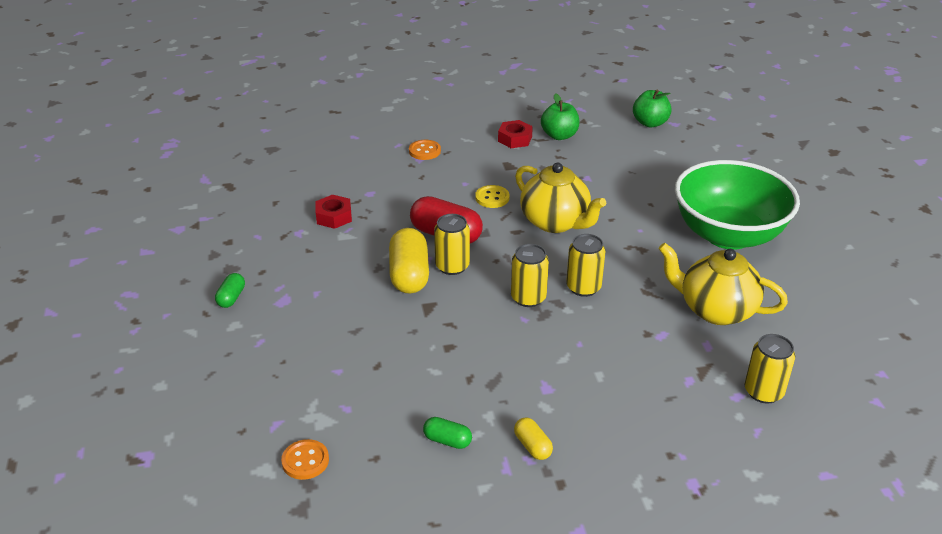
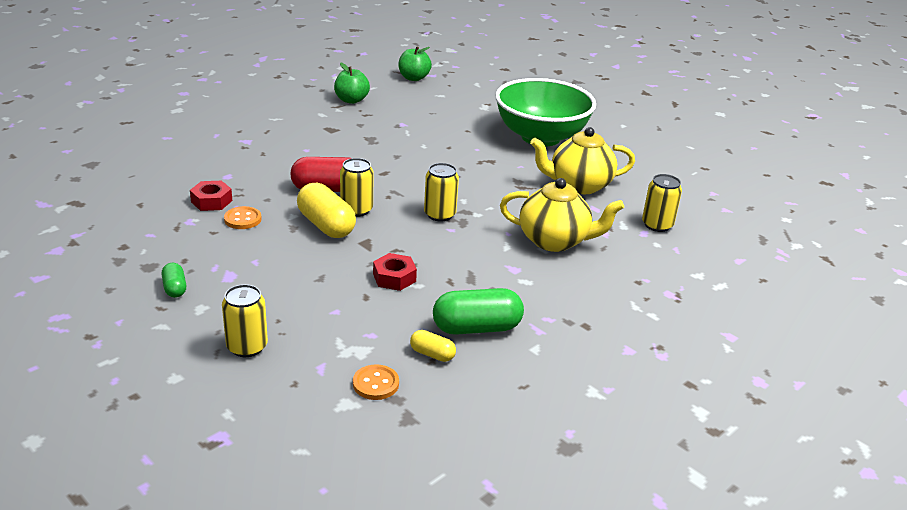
camera: 35 degrees left, 5 degrees down
orange button [409,140,441,160] -> orange button moved to [224,206,262,229]
green capsule [423,417,472,449] -> green capsule [433,288,524,335], size x1.94
yellow button [475,185,510,208] -> none
red nut [498,120,533,148] -> red nut moved to [373,253,417,291]
yellow capsule [514,417,553,460] -> yellow capsule moved to [410,330,456,362]
yellow teapot [515,162,606,233] -> yellow teapot moved to [500,178,624,252]
yellow can [566,234,606,297] -> yellow can moved to [222,284,268,357]

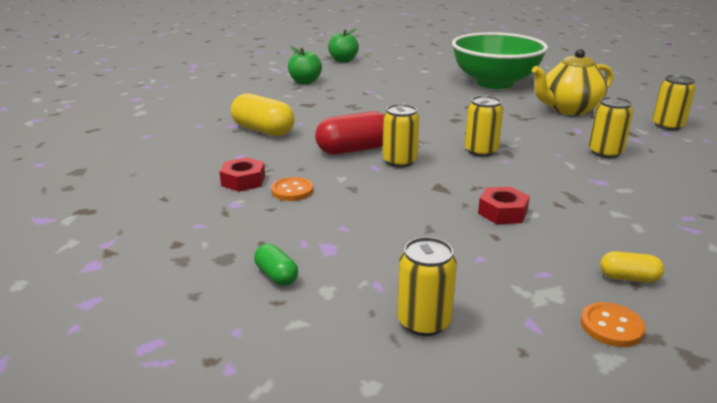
camera: 15 degrees left, 5 degrees down
yellow capsule [297,183,356,238] -> yellow capsule moved to [231,93,295,136]
green capsule [433,288,524,335] -> none
yellow teapot [500,178,624,252] -> yellow can [589,97,633,158]

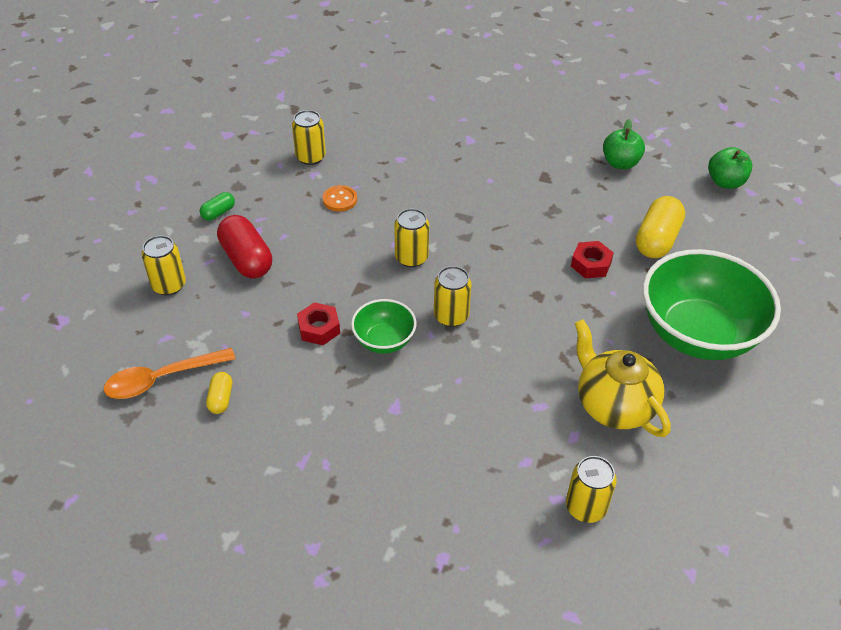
camera: 80 degrees right, 20 degrees up
red nut [219,157,265,192] -> red nut moved to [571,241,614,278]
yellow capsule [231,93,295,136] -> yellow capsule moved to [636,196,685,258]
red capsule [315,111,384,155] -> red capsule moved to [217,215,272,278]
orange button [580,302,645,347] -> orange spoon [104,348,235,399]
yellow can [589,97,633,158] -> yellow can moved to [292,110,326,165]
none -> green bowl [351,299,416,353]

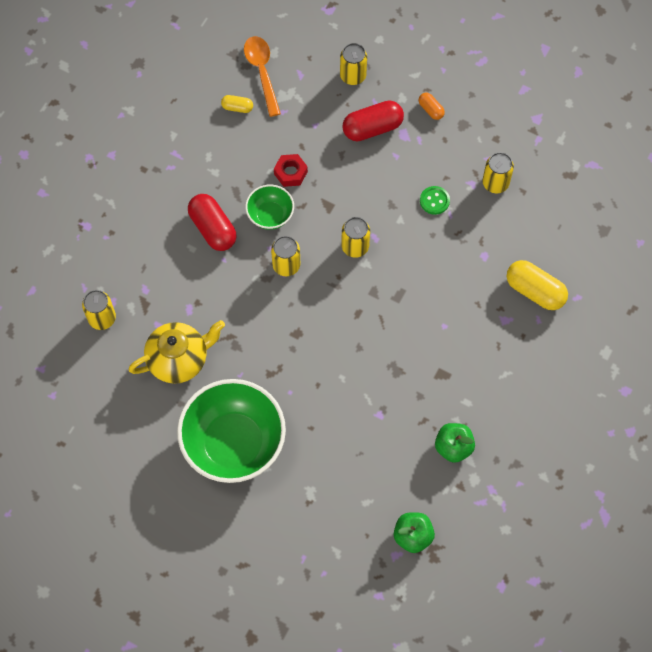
camera: 100 degrees right, 20 degrees up
green capsule [200,192,235,221] -> orange capsule [419,93,445,120]
orange button [323,185,357,212] -> green button [420,186,450,215]
red nut [571,241,614,278] -> none
yellow capsule [636,196,685,258] -> yellow capsule moved to [507,260,568,310]
none -> red capsule [188,194,237,251]

